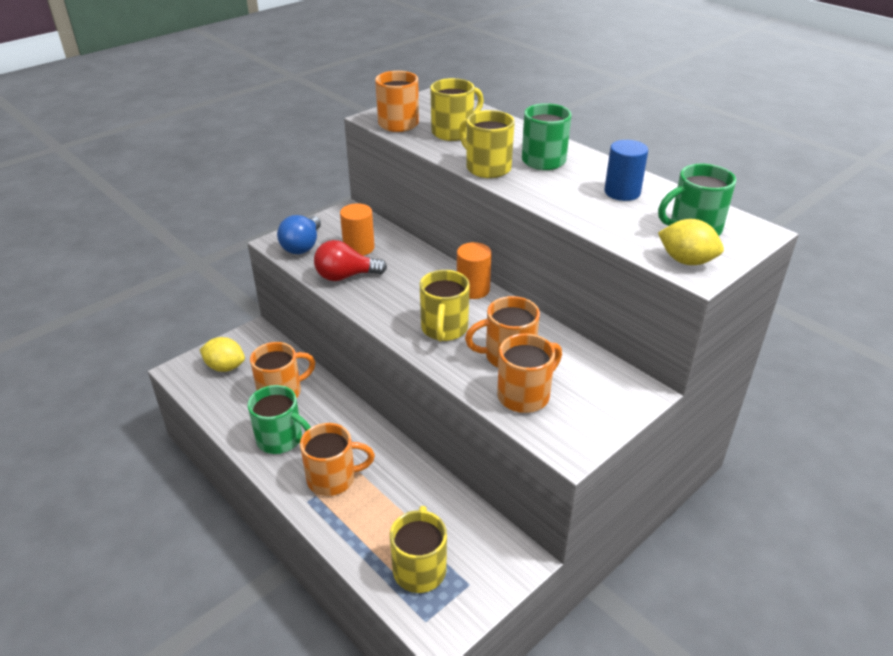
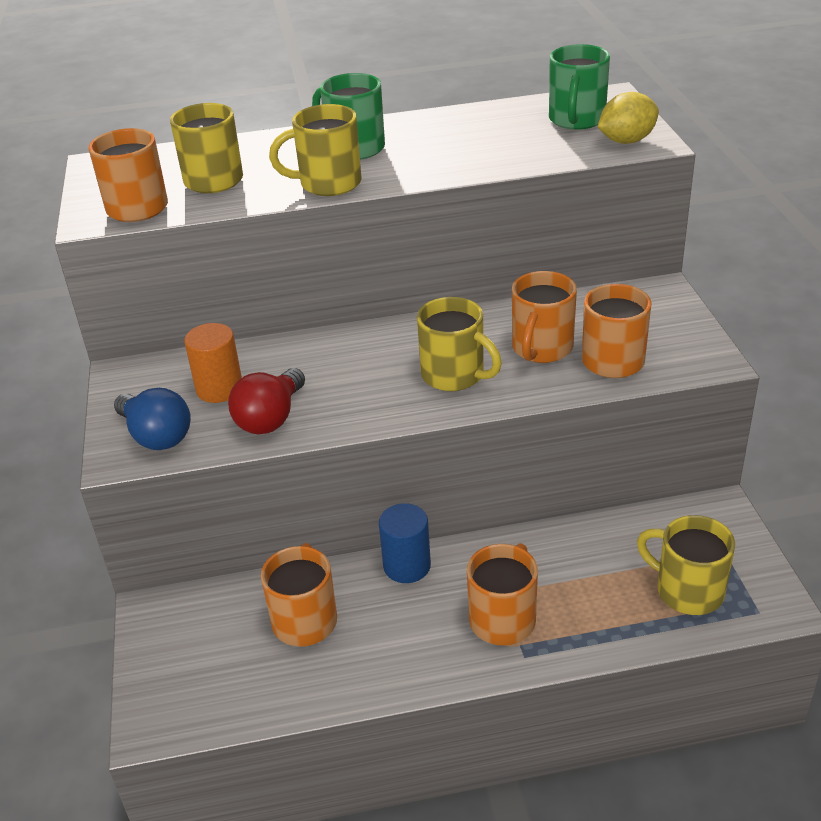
camera: 55 degrees left, 0 degrees up
yellow lemon [200,337,245,372] -> none
green mug [248,385,311,454] -> none
orange cylinder [457,242,492,299] -> none
blue cylinder [604,140,648,201] -> blue cylinder moved to [379,503,431,583]

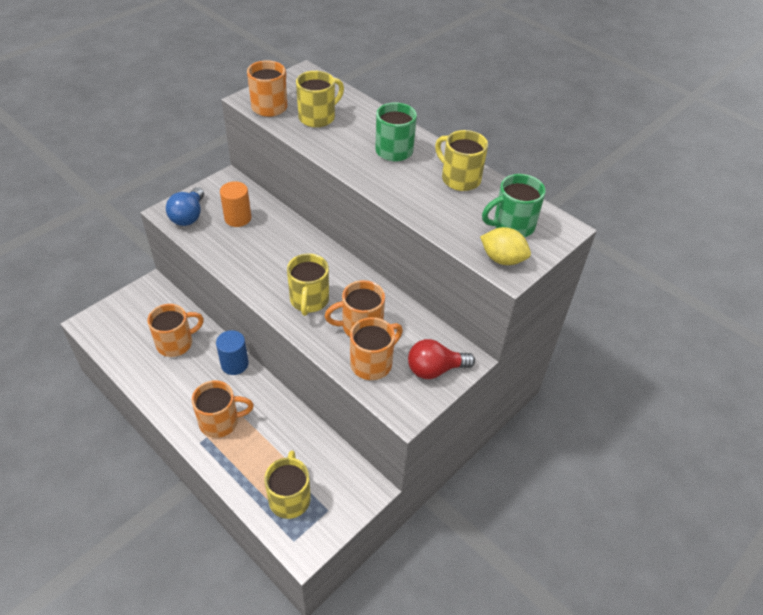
camera: 50 degrees right, 10 degrees up
red light bulb [228,368,305,434] -> red light bulb moved to [408,339,475,379]
yellow mug [269,104,362,196] -> yellow mug moved to [435,130,488,191]

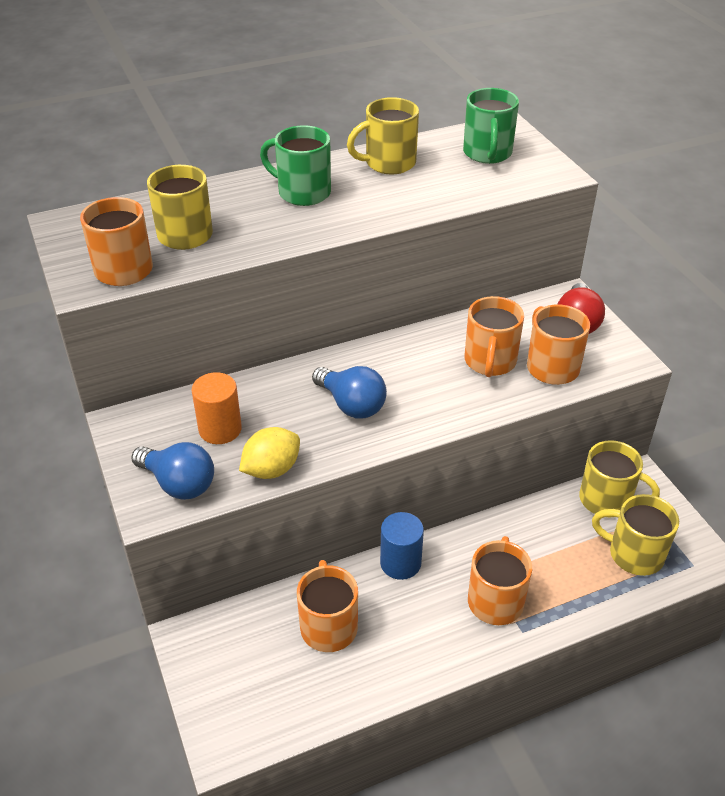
camera: 65 degrees left, 5 degrees down
yellow mug [287,254,329,316] -> yellow mug moved to [579,440,660,517]
yellow lemon [480,227,531,265] -> yellow lemon moved to [239,427,300,479]
none -> blue light bulb [312,366,387,418]

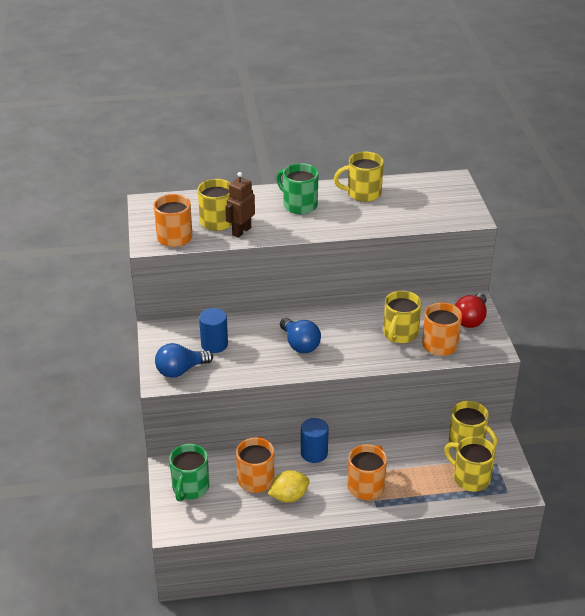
camera: 15 degrees right, 5 degrees down
blue light bulb [131,442,214,500] -> blue light bulb turned 105 degrees clockwise [155,343,213,378]
orange cylinder [192,372,242,444] -> blue cylinder [199,308,228,353]
yellow lemon [239,427,300,479] -> yellow lemon moved to [268,470,310,503]
green mug [463,88,519,164] -> green mug moved to [169,444,209,502]
orange mug [465,296,524,377] -> yellow mug [383,291,422,343]
none -> brown robot [225,172,255,238]

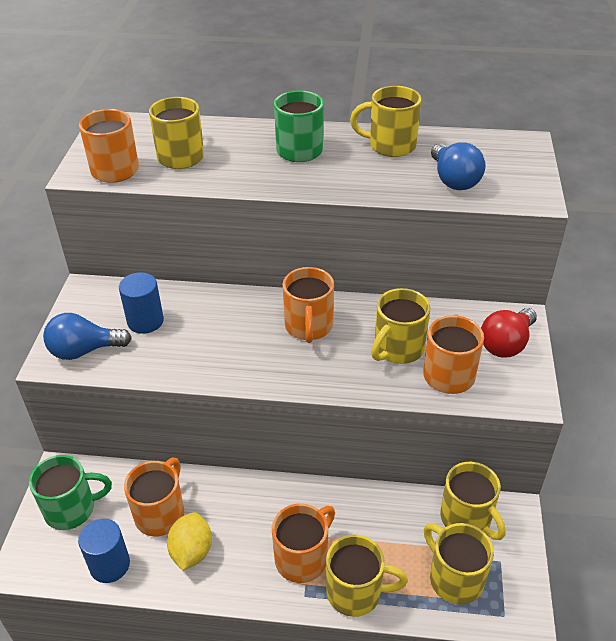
camera: 15 degrees right, 5 degrees up
green mug [169,444,209,502] -> green mug turned 135 degrees counterclockwise [29,455,112,530]
brown robot [225,172,255,238] -> none
yellow lemon [268,470,310,503] -> yellow lemon turned 75 degrees counterclockwise [167,512,212,571]
blue light bulb [280,318,321,353] -> blue light bulb moved to [431,142,485,190]
blue cylinder [301,418,329,463] -> blue cylinder moved to [78,518,130,583]
none -> orange mug [283,267,334,343]
none -> yellow mug [326,534,408,617]

